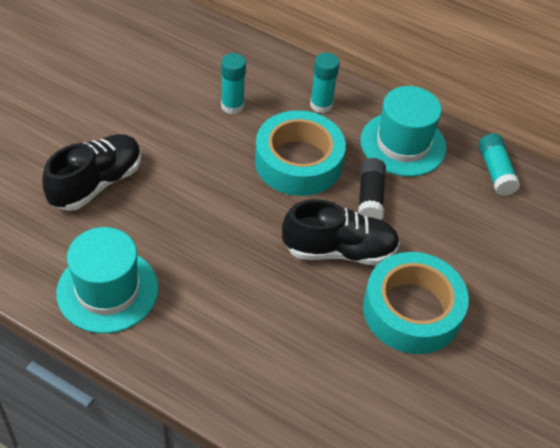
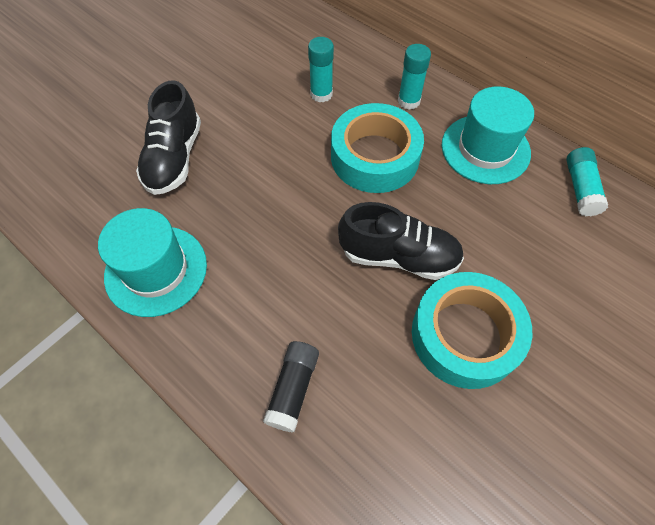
camera: 15 degrees right, 10 degrees up
black shoe [42,134,141,211] -> black shoe turned 135 degrees clockwise [136,80,201,195]
black glue stick [358,158,386,220] -> black glue stick moved to [263,341,319,433]

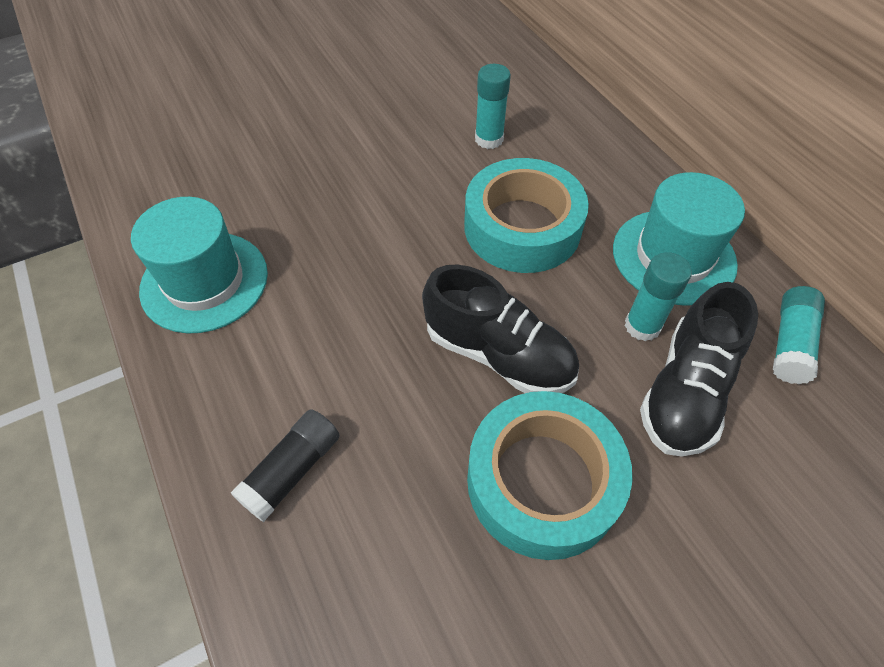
camera: 20 degrees right, 5 degrees down
black shoe [136,80,201,195] -> black shoe moved to [640,282,758,457]
turquoise glue stick [398,44,431,110] -> turquoise glue stick moved to [625,252,692,341]

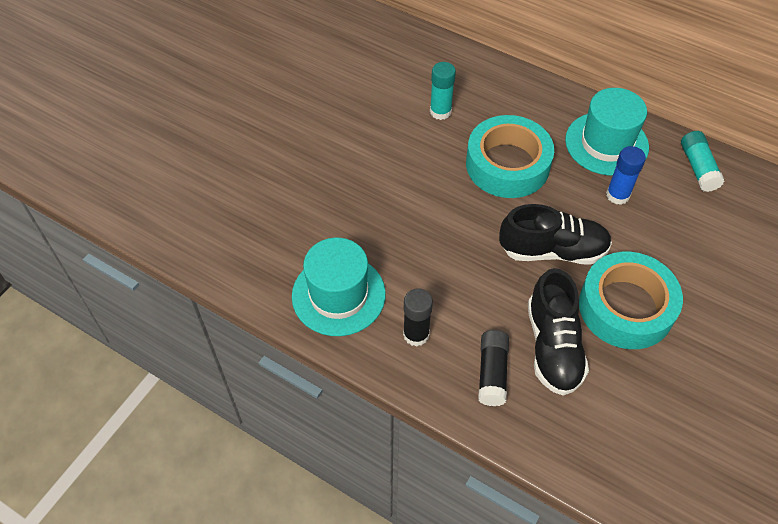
camera: 30 degrees left, 0 degrees up
turquoise glue stick [625,252,692,341] -> blue glue stick [606,146,646,205]
black shoe [640,282,758,457] -> black shoe moved to [528,268,589,396]
none -> black glue stick [403,288,433,346]

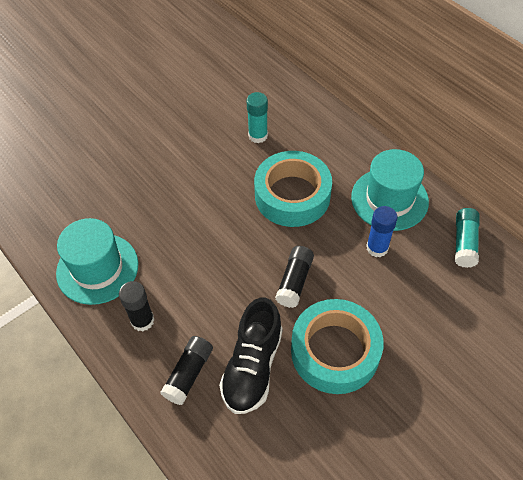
camera: 20 degrees right, 0 degrees up
black shoe [499,204,612,265] -> black glue stick [275,246,314,308]

